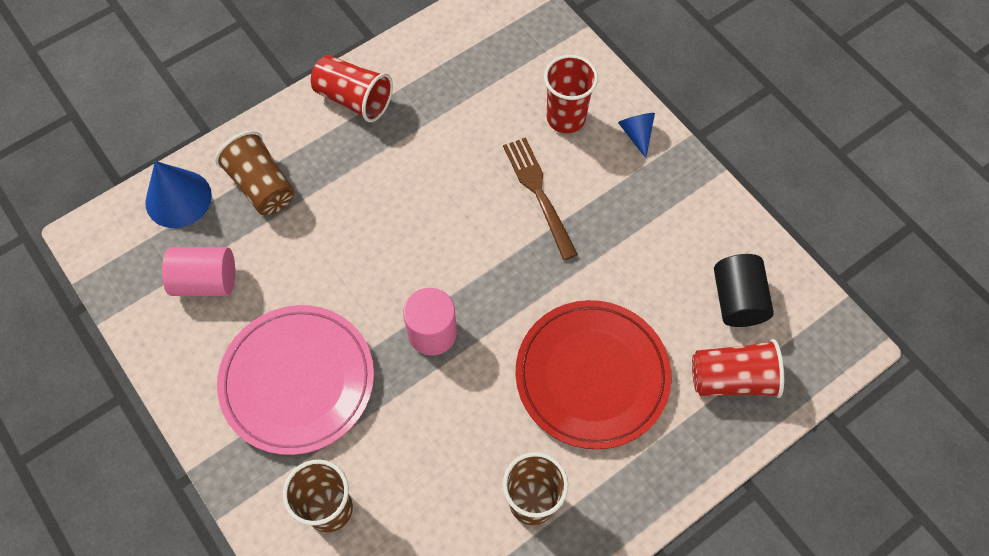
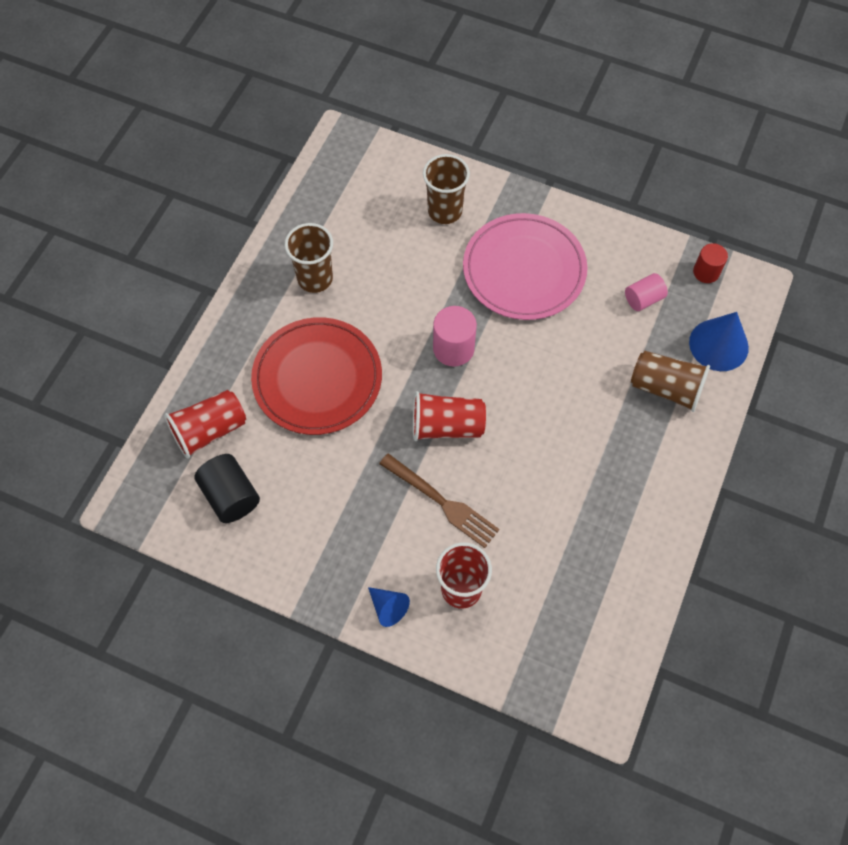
camera: 150 degrees right, 0 degrees up
pink cylinder [162,247,235,296] -> pink cylinder [625,273,668,311], size x0.66
red cup [311,55,393,122] -> red cup moved to [413,391,486,441]
none -> red cylinder [693,243,728,283]

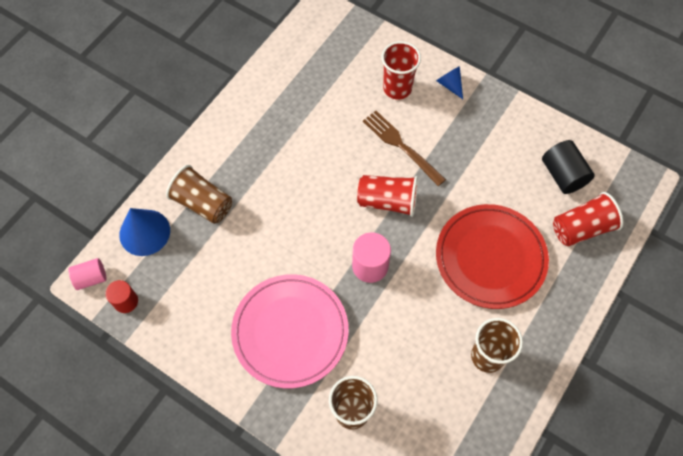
camera: 170 degrees left, 0 degrees up
pink cylinder [625,273,668,311] -> pink cylinder moved to [69,258,106,290]

